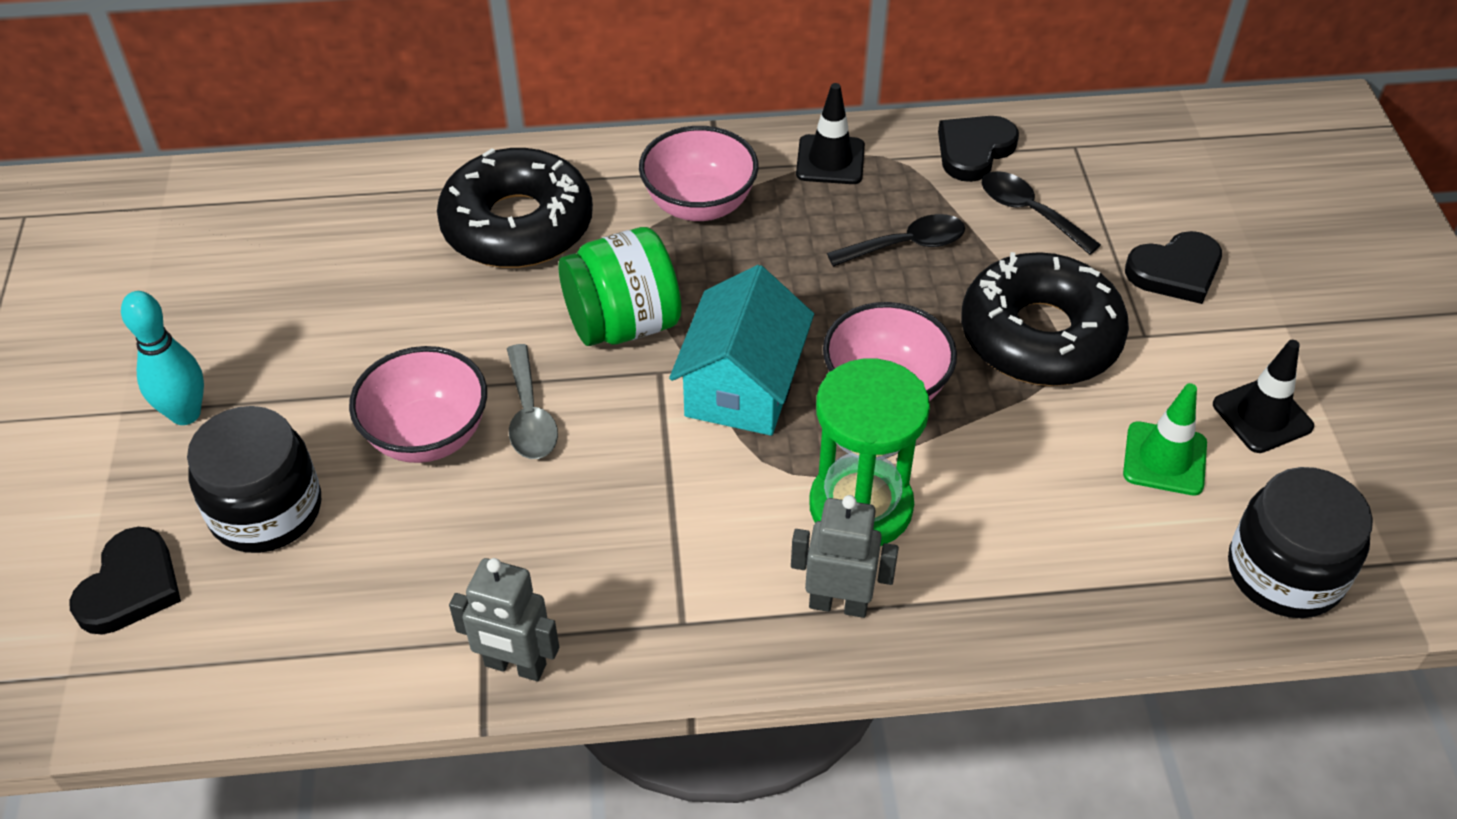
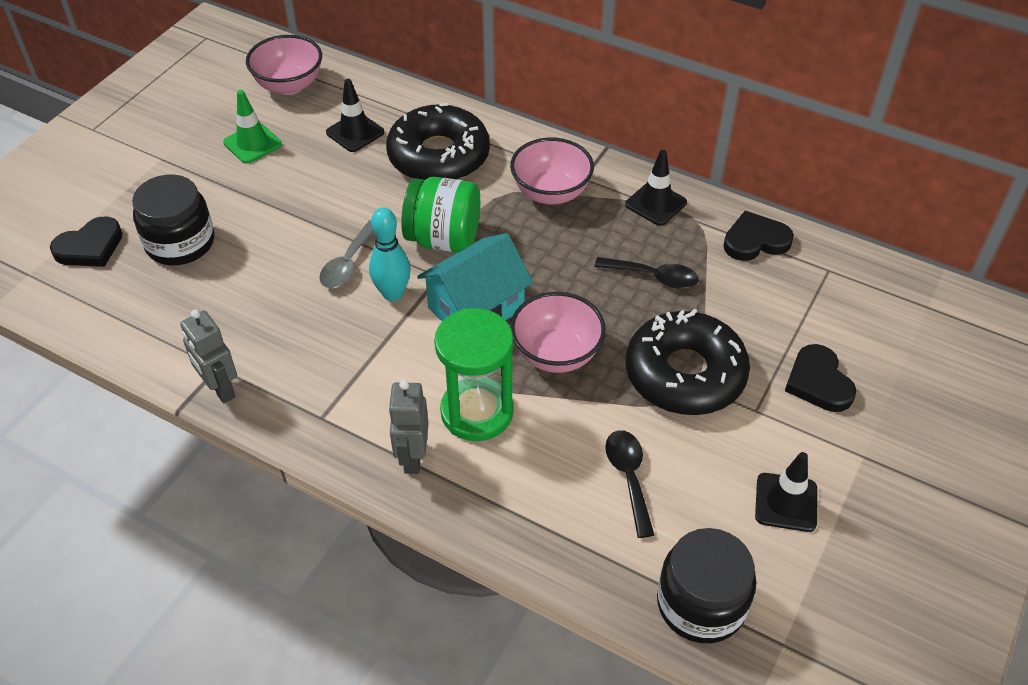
camera: 35 degrees right, 0 degrees up
turquoise bowling pin [121,291,204,425] -> turquoise bowling pin moved to [369,207,411,301]
pink bowl [349,346,487,463] -> pink bowl moved to [246,35,322,95]
grey robot [791,495,899,618] -> grey robot turned 135 degrees counterclockwise [388,380,429,474]
black spoon [982,171,1101,255] -> black spoon moved to [605,430,654,538]
green traffic cone [1123,383,1207,496] -> green traffic cone moved to [223,90,282,164]
black heart [1125,231,1222,304] -> black heart turned 60 degrees clockwise [785,344,856,412]
none -> black traffic cone [326,79,384,152]

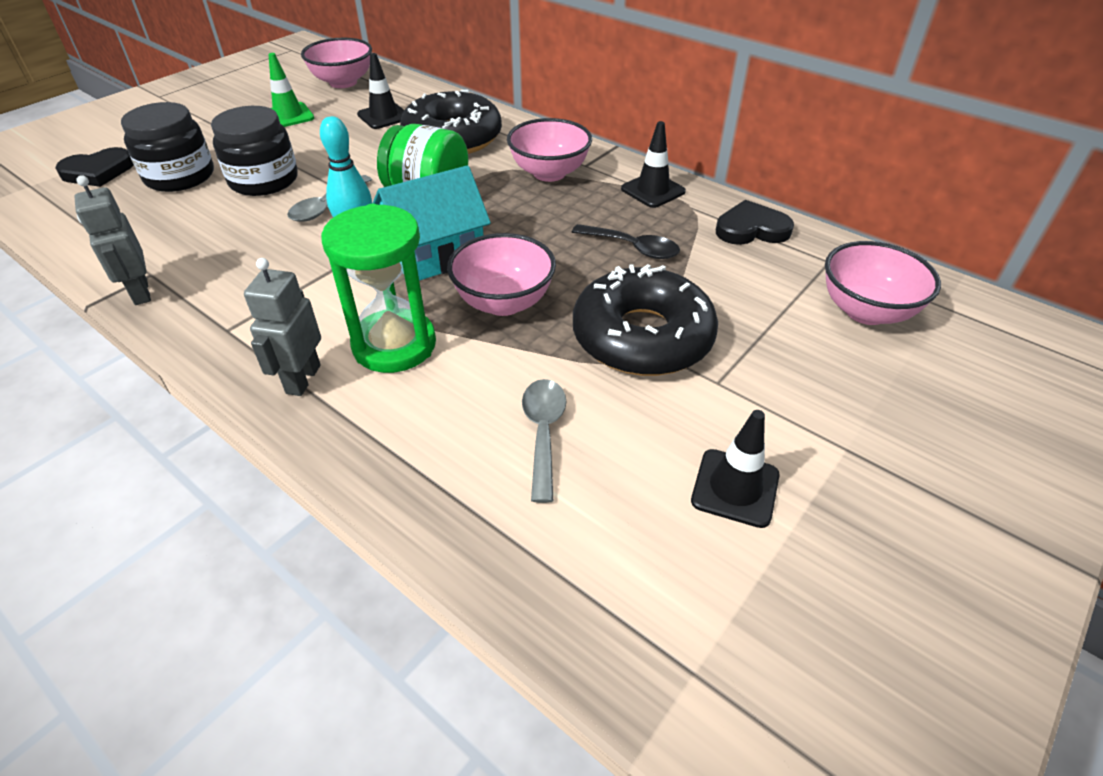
camera: 10 degrees right, 5 degrees down
black spoon [605,430,654,538] -> grey spoon [522,379,567,503]
black jar [657,528,756,643] -> black jar moved to [211,106,298,196]
black heart [785,344,856,412] -> none
none -> pink bowl [825,241,941,325]

